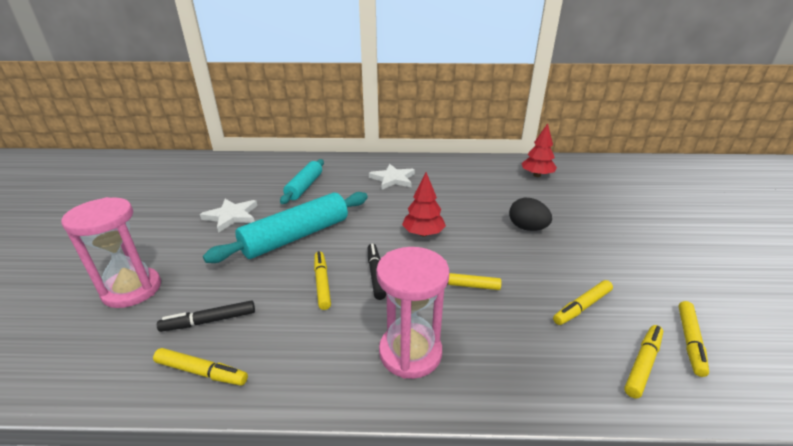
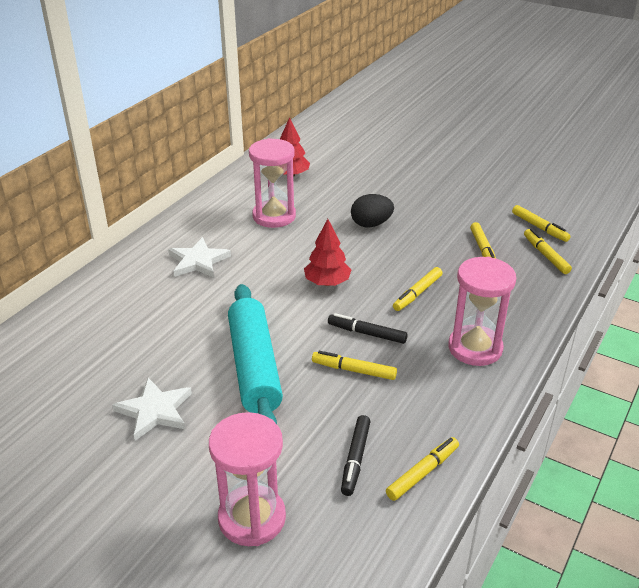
camera: 60 degrees left, 5 degrees up
turquoise rolling pin [280,159,324,204] -> none
none -> pink hourglass [249,138,296,228]

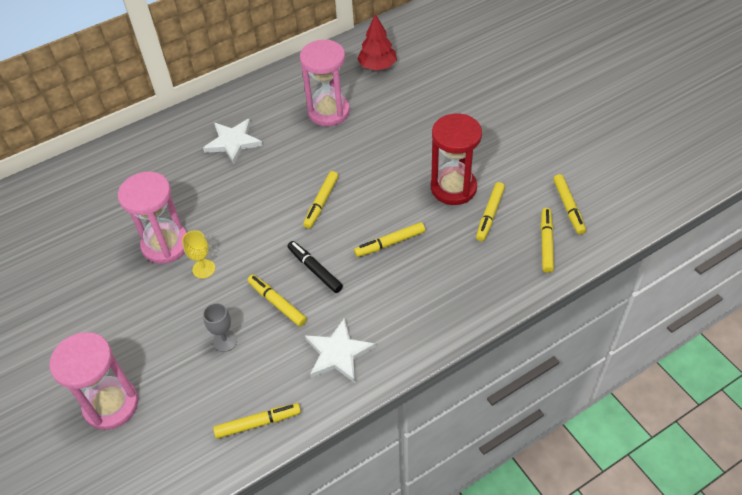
camera: 30 degrees right, 15 degrees up
white star [112,378,192,441] -> white star moved to [305,318,376,383]
turquoise rolling pin [228,284,283,424] -> yellow goblet [182,230,215,279]
red tree [304,219,351,286] -> yellow marker [303,171,338,229]
black marker [341,415,371,496] -> none
black egg [351,194,394,227] -> none
pink hourglass [448,257,516,366] -> pink hourglass moved to [118,172,187,264]
none -> grey goblet [203,303,237,352]
none -> red hourglass [431,114,482,205]

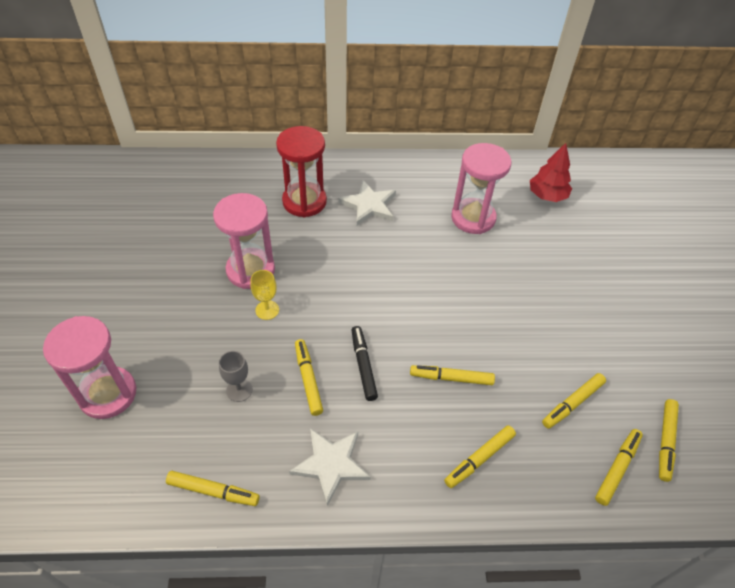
camera: 25 degrees right, 0 degrees up
yellow marker [303,171,338,229] -> yellow marker moved to [444,425,516,488]
red hourglass [431,114,482,205] -> red hourglass moved to [276,126,327,217]

